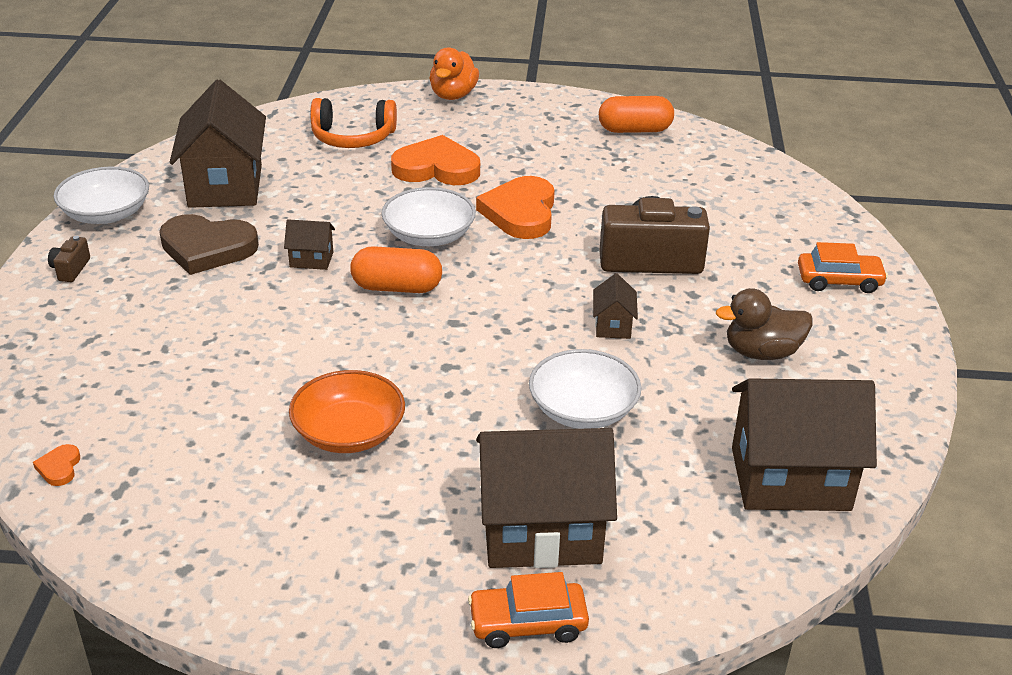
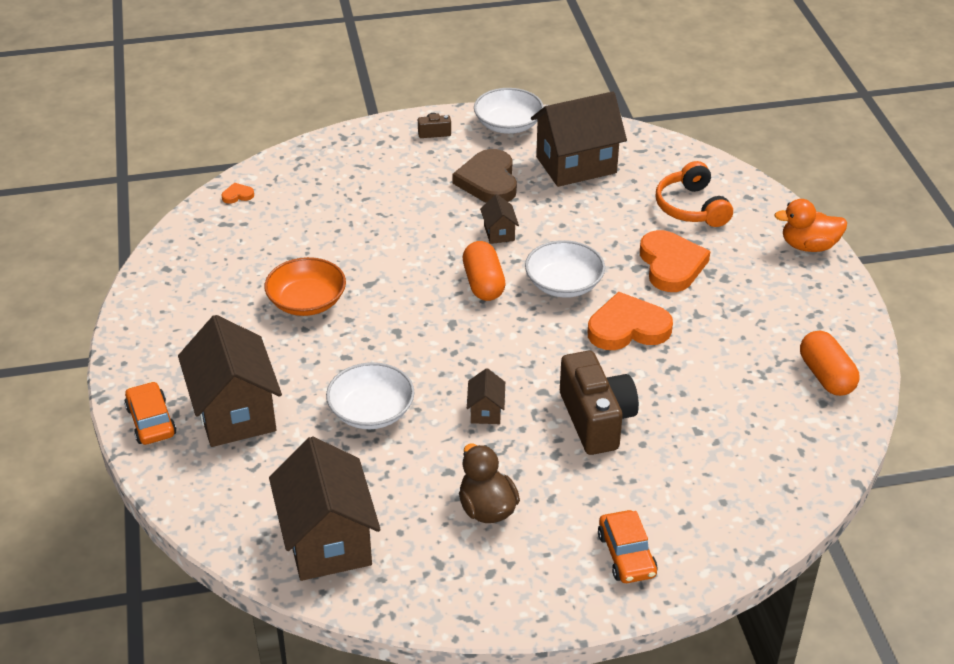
camera: 75 degrees right, 5 degrees up
brown house [593,273,638,339] -> brown house turned 75 degrees counterclockwise [467,368,505,424]

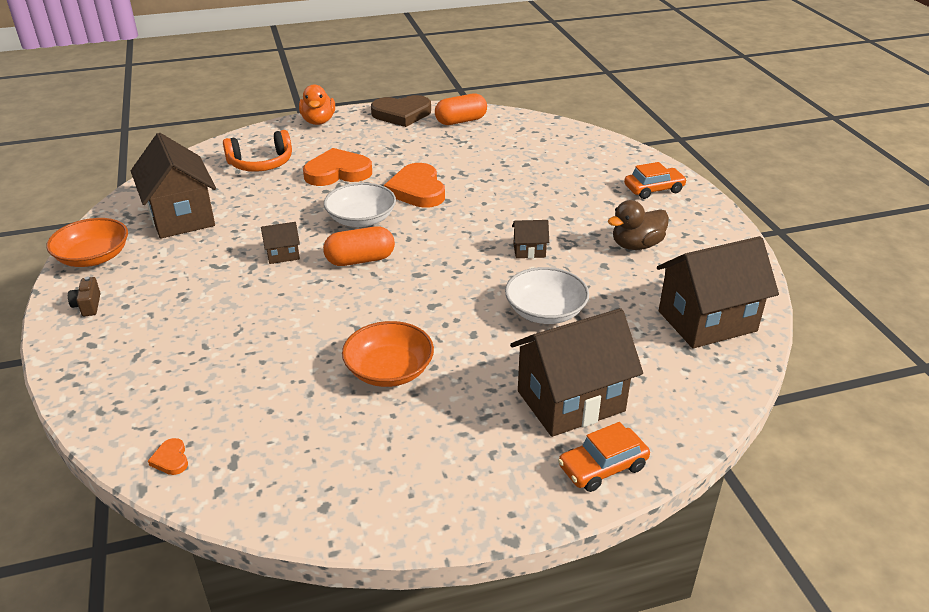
camera: 95 degrees left, 5 degrees down
brown heart [452,149,517,203] -> brown heart moved to [371,95,431,127]
white bowl [474,88,544,134] -> orange bowl [46,218,128,267]
brown camera [560,351,639,455] -> none

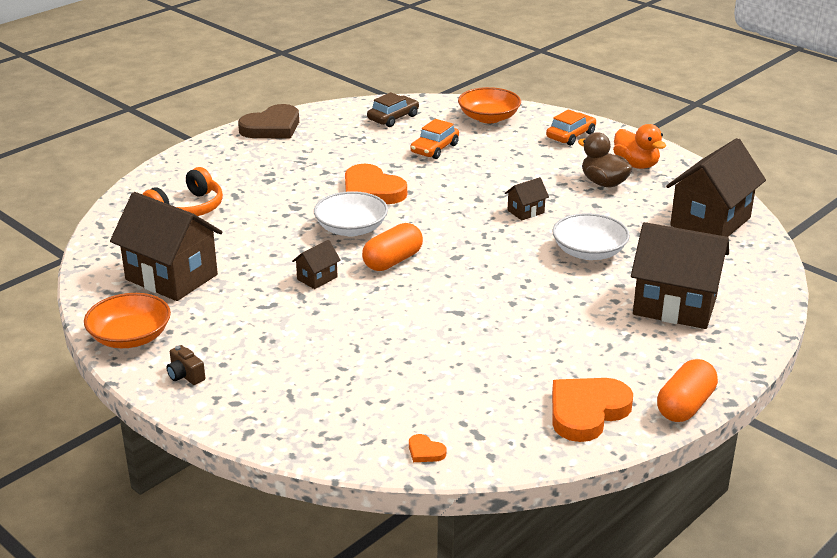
camera: 30 degrees left, 5 degrees down
orange duck [299,85,335,125] -> orange duck moved to [613,124,666,169]
orange heart [303,148,372,186] -> orange heart moved to [552,378,633,442]
orange bowl [342,321,434,387] -> orange bowl moved to [458,87,521,123]
orange capsule [435,93,487,125] -> orange capsule moved to [657,359,718,422]
brown house [510,308,643,437] -> brown house turned 75 degrees clockwise [631,222,729,329]
orange car [558,422,650,492] -> orange car moved to [410,119,459,159]
brown duck [608,200,669,250] -> brown duck turned 105 degrees clockwise [578,132,633,187]
none -> brown car [367,92,419,127]

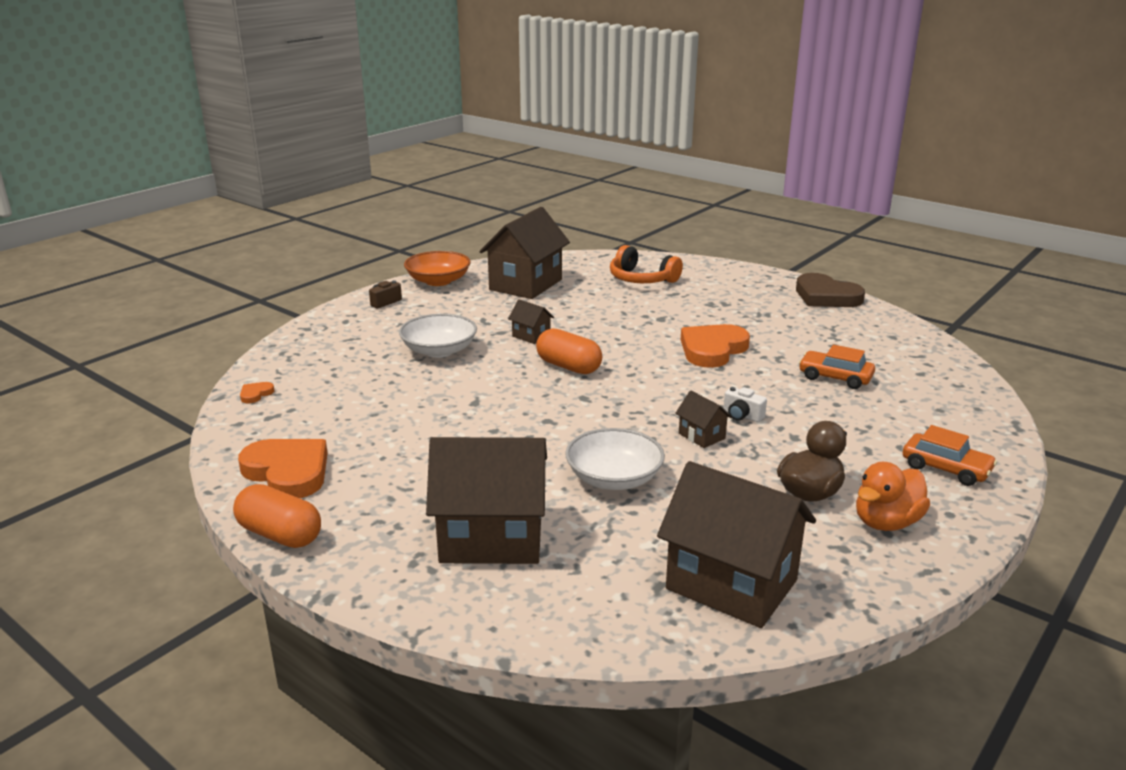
camera: 85 degrees right, 5 degrees down
white bowl [314,191,388,236] -> white bowl moved to [399,314,477,357]
brown car [367,92,419,127] -> none
orange bowl [458,87,521,123] -> none
brown house [631,222,729,329] -> brown house turned 75 degrees clockwise [426,437,547,564]
none -> white camera [723,387,767,422]

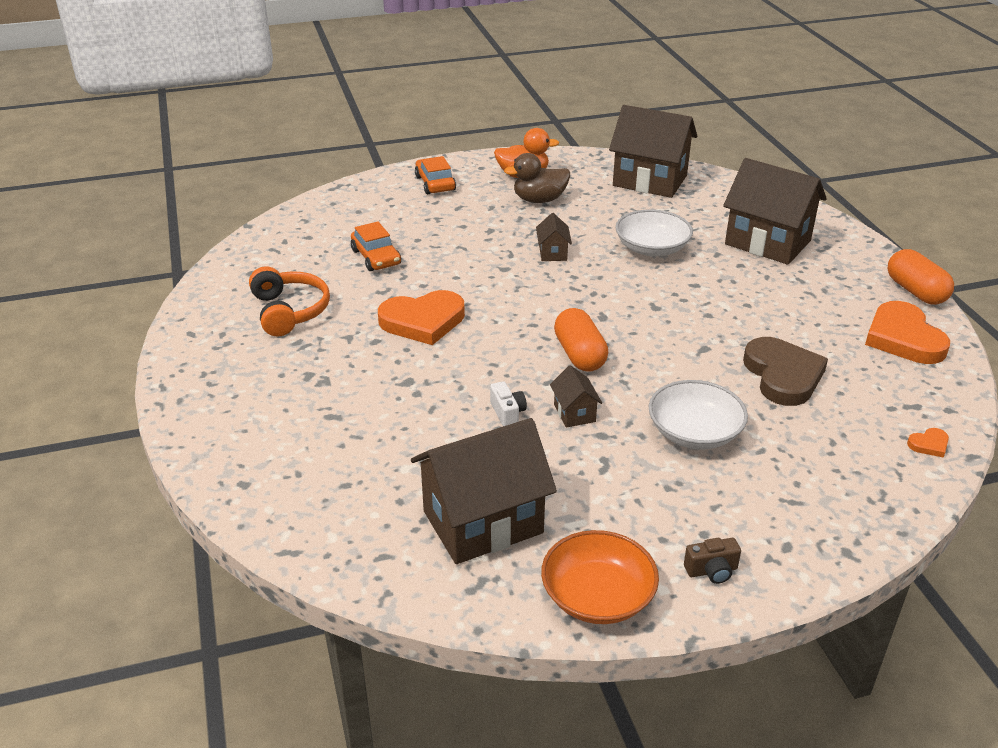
camera: 145 degrees left, 10 degrees up
orange headphones [610,245,683,283] -> orange headphones moved to [249,266,330,337]
brown house [657,461,816,628] -> brown house turned 45 degrees counterclockwise [609,105,697,198]
white camera [723,387,767,422] -> white camera moved to [490,381,527,426]
brown heart [796,273,865,307] -> brown heart moved to [743,337,828,406]

